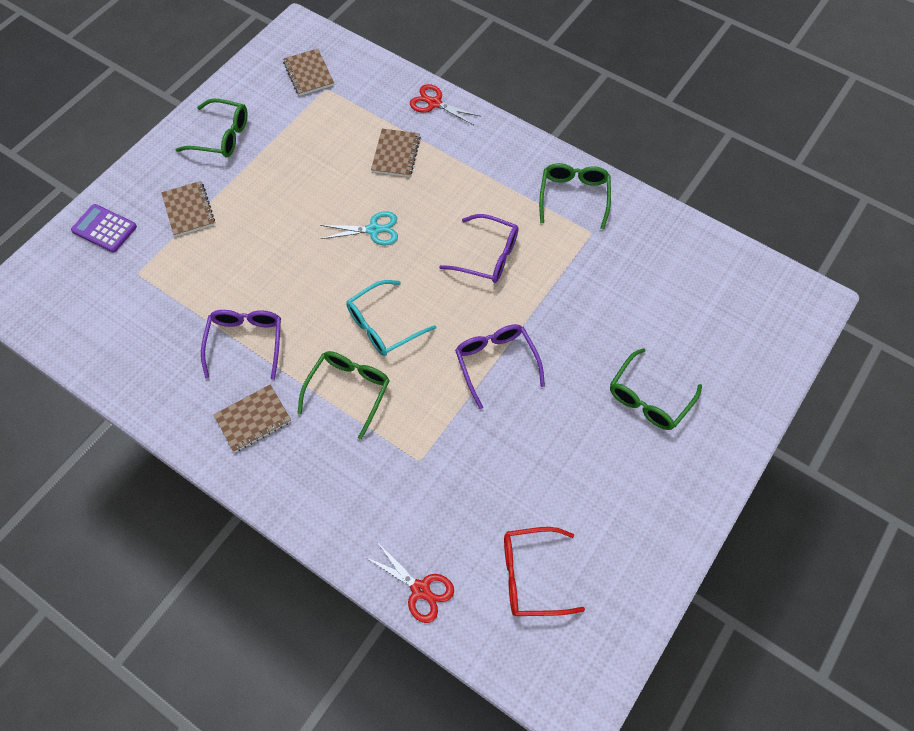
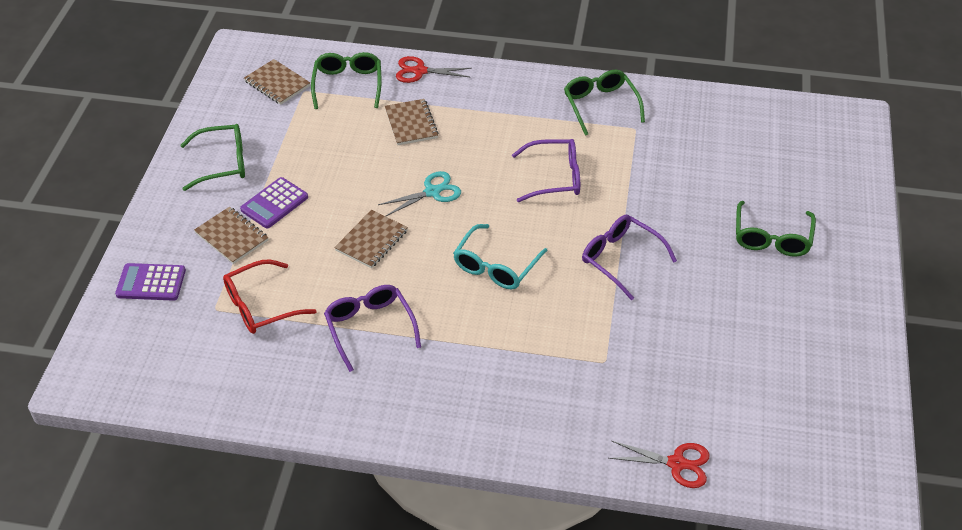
camera: 25 degrees left, 15 degrees down
brown notebook [214,384,291,453] -> brown notebook moved to [334,210,408,268]
green glasses [298,351,390,440] -> green glasses moved to [311,52,382,109]
red glasses [504,527,585,616] -> red glasses moved to [223,260,316,334]
none -> purple calculator [240,177,308,228]

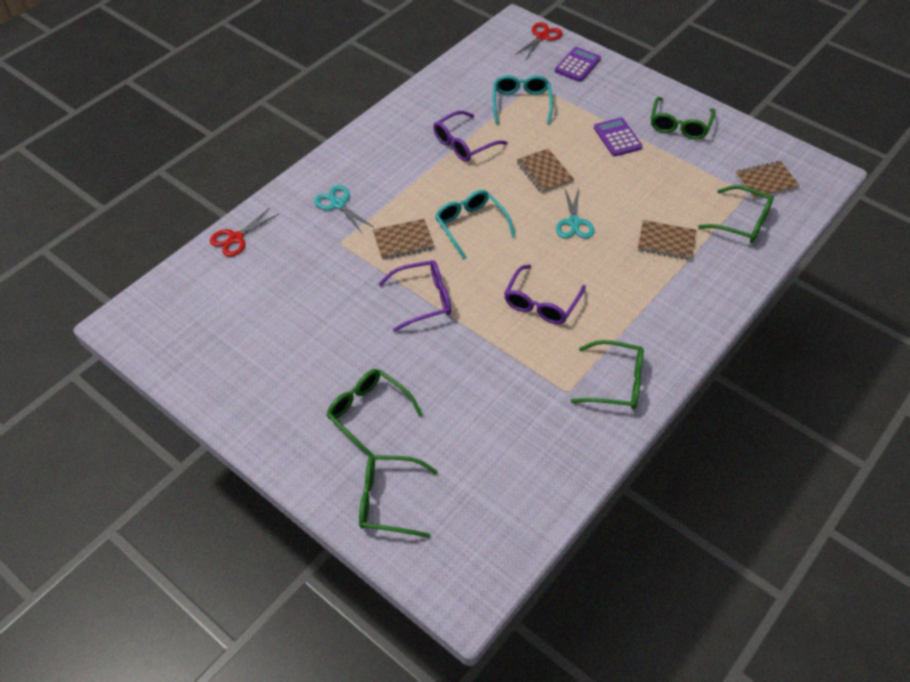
camera: 120 degrees right, 5 degrees up
brown notebook [194,207,269,264] -> brown notebook moved to [373,219,435,260]
red glasses [223,260,316,334] -> turquoise glasses [492,75,553,124]
purple glasses [324,285,421,372] -> purple glasses turned 135 degrees clockwise [433,111,508,162]
red scissors [396,56,472,83] -> red scissors moved to [515,22,563,59]
none -> turquoise scissors [314,185,373,233]
none -> green glasses [359,455,438,538]

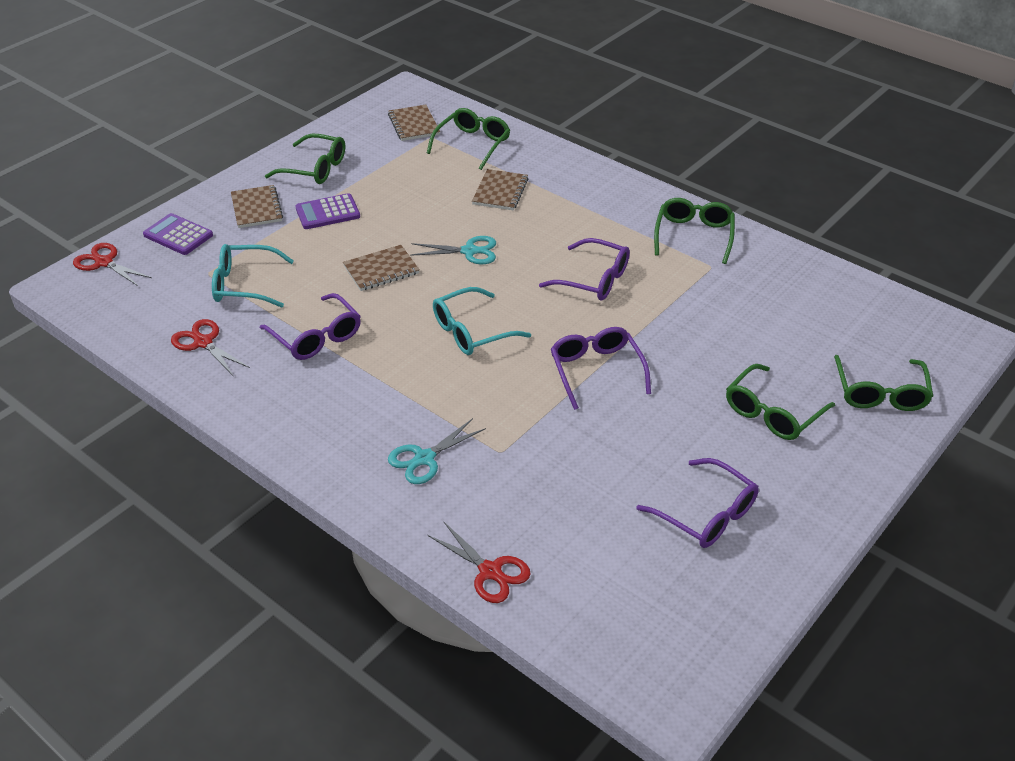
camera: 90 degrees left, 10 degrees down
brown notebook [373,219,435,260] -> brown notebook moved to [231,185,283,228]
none -> red scissors [171,319,250,377]
none -> purple glasses [636,458,759,548]

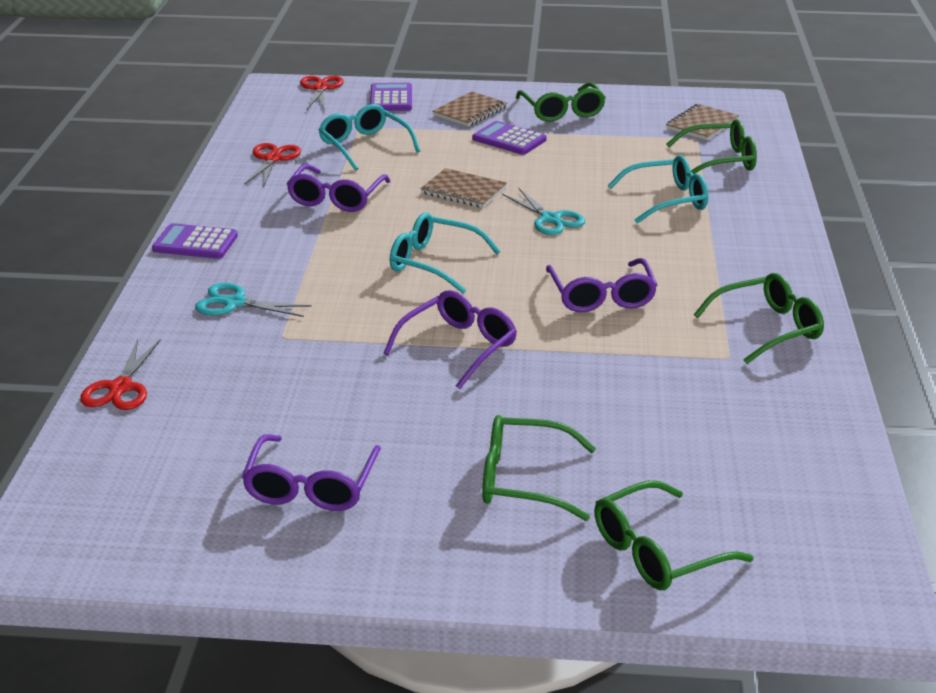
camera: 55 degrees right, 10 degrees down
brown notebook [472,169,528,210] -> turquoise glasses [607,155,708,223]
none -> purple calculator [152,223,238,259]

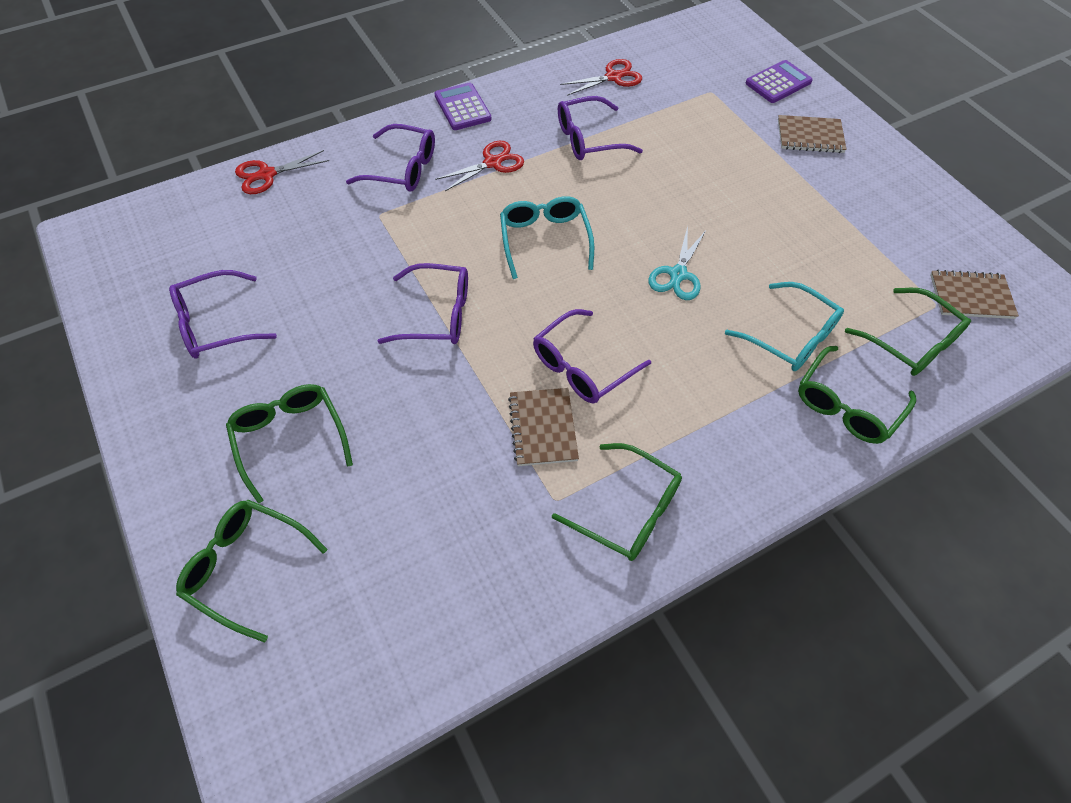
camera: 55 degrees right, 25 degrees up
turquoise scissors [195,283,312,317] -> purple glasses [346,124,435,192]
red scissors [300,76,344,111] -> red scissors moved to [435,141,524,191]
turquoise glasses [319,104,420,170] -> none
brown notebook [420,168,507,208] -> brown notebook moved to [508,388,579,466]
purple calculator [472,121,547,155] -> none
green glasses [516,82,606,122] -> green glasses moved to [798,346,916,444]

